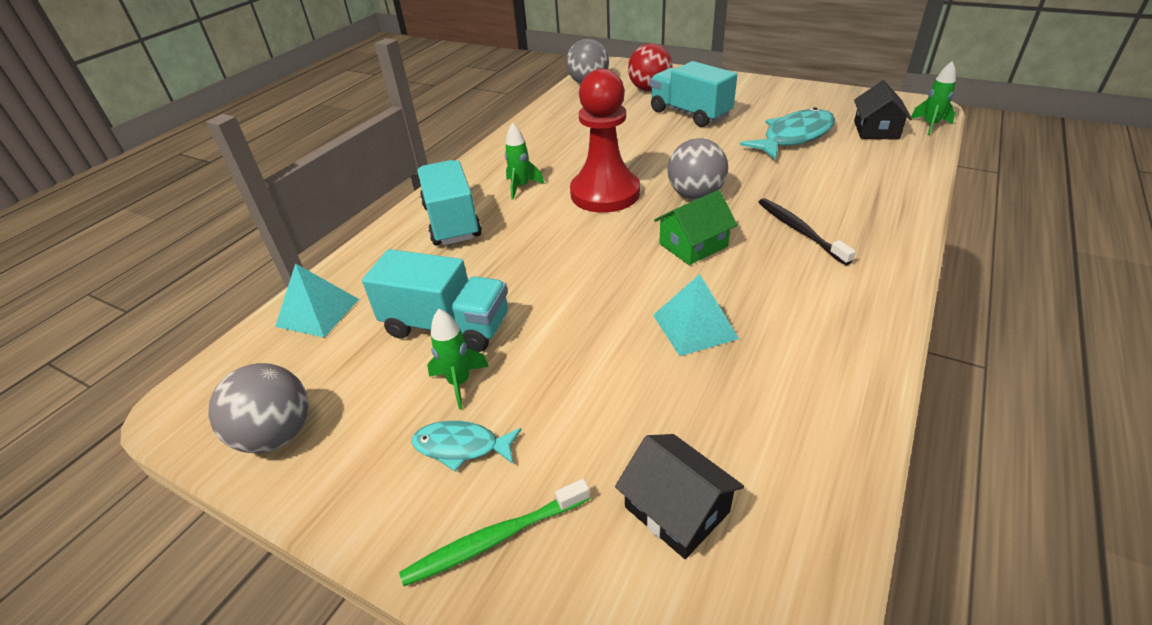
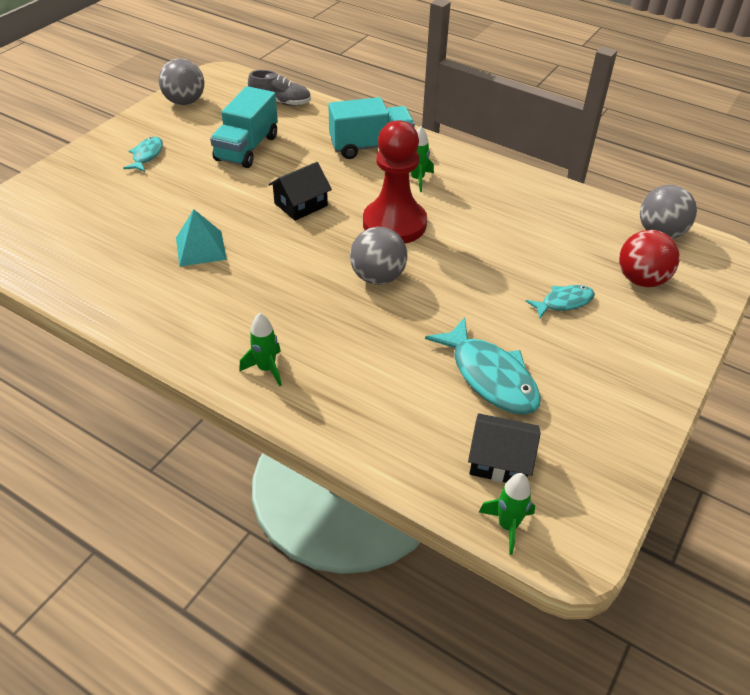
camera: 90 degrees right, 5 degrees up
turquoise pyramid [275,263,359,338] -> grey shoe [248,70,311,106]
green toothbrush [399,479,590,586] -> none
green rocket [427,309,489,409] -> green rocket moved to [239,313,282,386]
black house [615,434,744,559] -> black house moved to [268,162,332,221]
turquoise truck [650,61,737,127] -> turquoise fish [526,285,595,318]
green house [654,190,737,265] -> none
black toothbrush [758,198,856,265] -> none

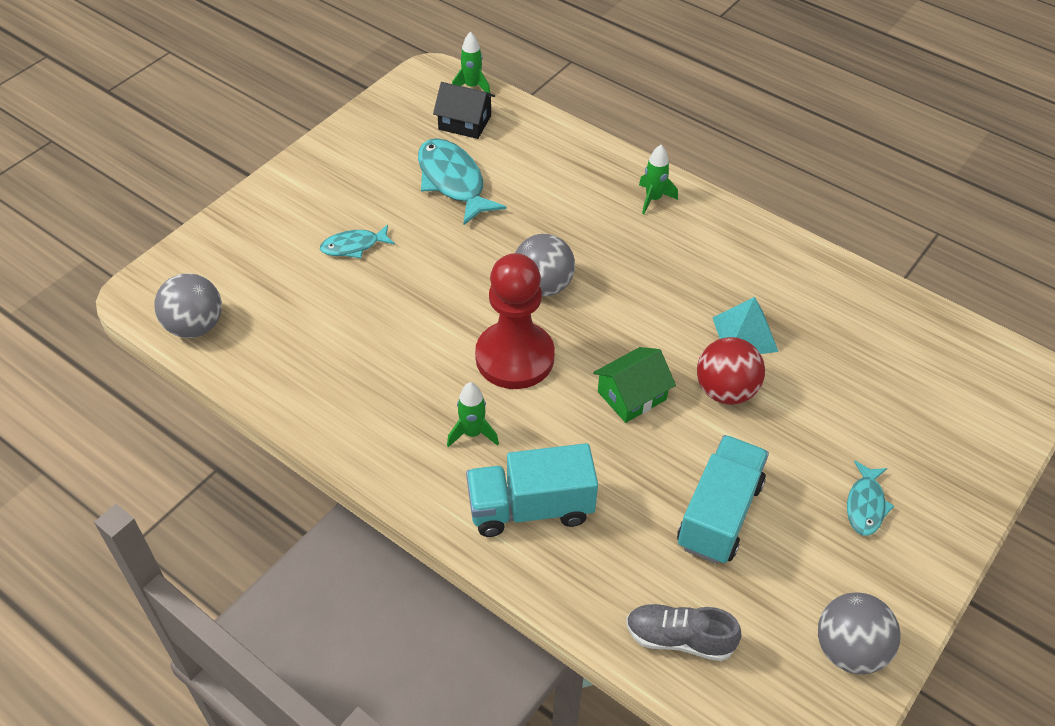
camera: 175 degrees left, 5 degrees up
black house [268,162,332,221] -> green house [593,347,676,423]
red ball [619,230,680,287] -> red ball moved to [697,337,765,405]

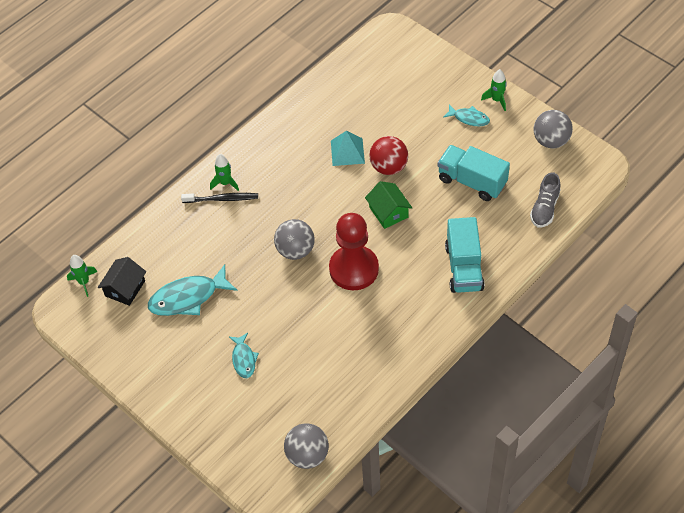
camera: 80 degrees left, 5 degrees up
green rocket [447,382,499,447] -> green rocket moved to [481,69,507,111]
none -> black toothbrush [181,193,258,203]

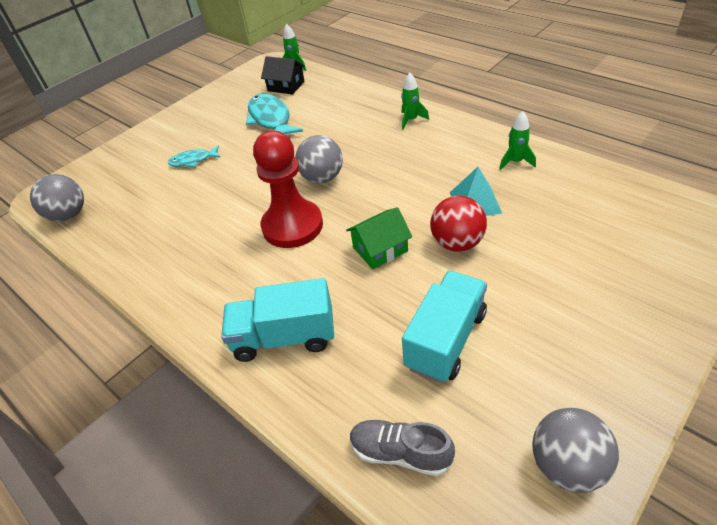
camera: 90 degrees right, 10 degrees down
black toothbrush [181,193,258,203] -> none
turquoise fish [443,104,490,127] -> none
green rocket [481,69,507,111] -> green rocket moved to [499,111,536,170]

